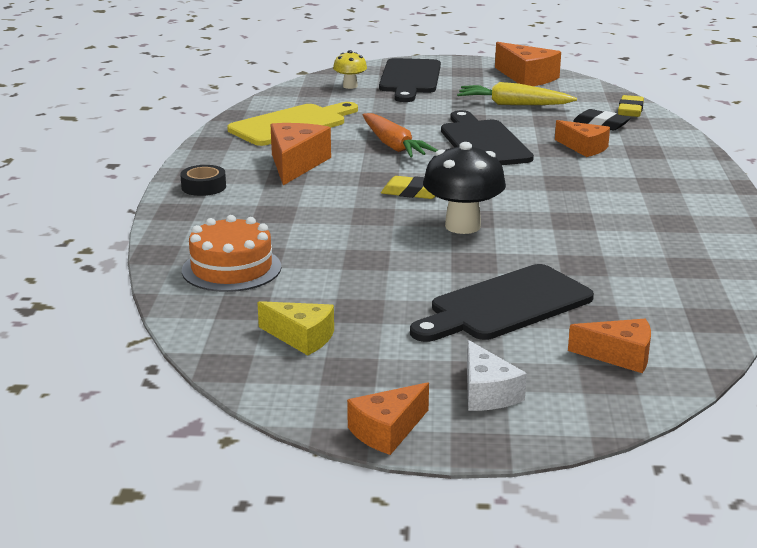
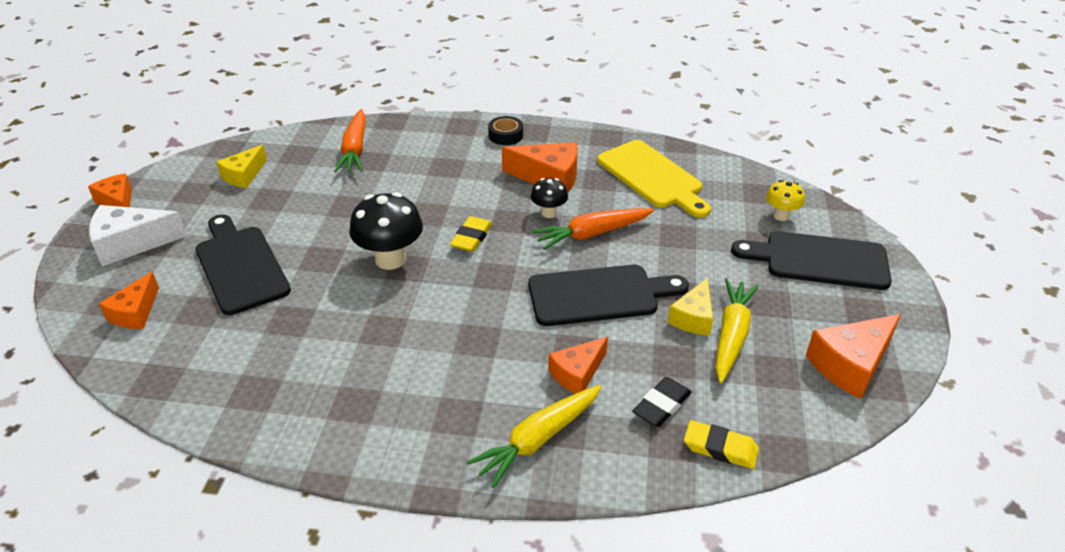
camera: 95 degrees right, 15 degrees up
orange cake [182,215,281,292] -> orange carrot [334,109,366,173]
white cheese [467,340,527,411] -> white cheese [89,205,187,267], size x1.51
none -> yellow carrot [467,385,602,488]
none -> black mushroom [531,178,568,218]
none -> yellow cheese [668,278,713,336]

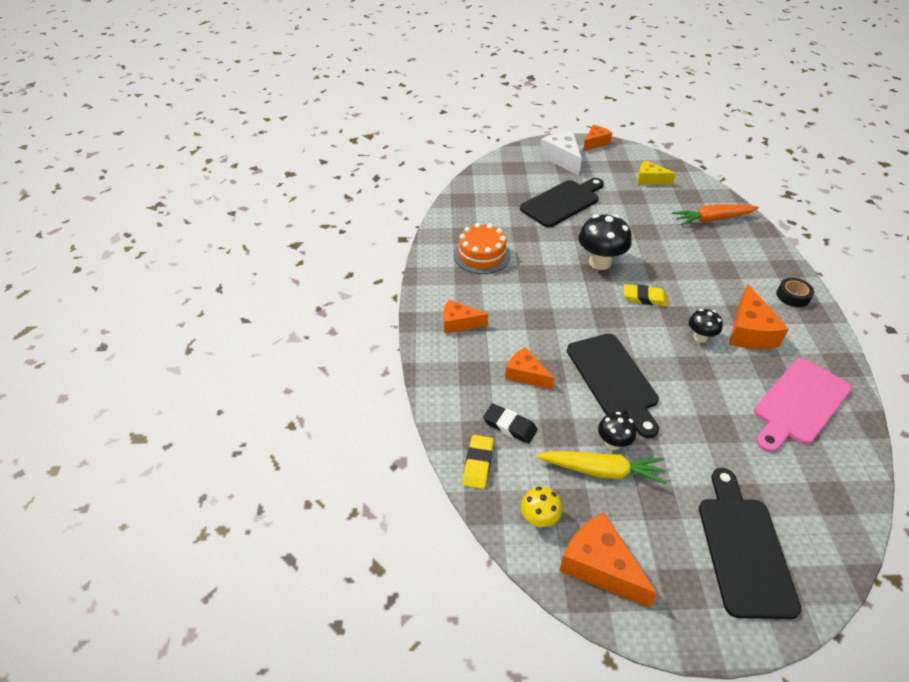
camera: 80 degrees right, 5 degrees up
orange cheese [99,272,159,329] -> orange cheese moved to [443,300,488,334]
yellow carrot [467,385,602,488] -> none
orange carrot [532,208,654,250] -> none
yellow cutting board [598,140,711,218] -> pink cutting board [754,358,852,453]
yellow cheese [668,278,713,336] -> black mushroom [598,412,636,450]
yellow mushroom [766,180,805,221] -> yellow mushroom moved to [521,487,562,527]
none -> orange cake [454,223,511,274]

